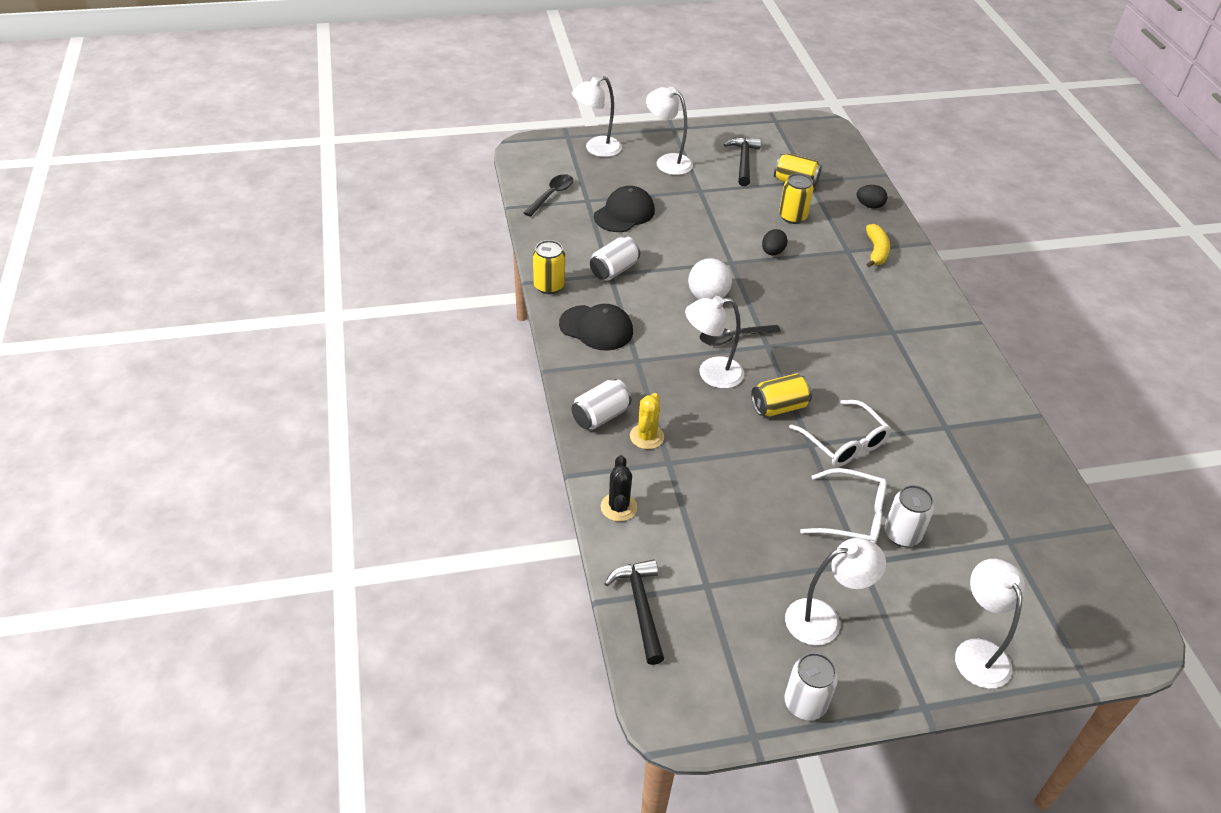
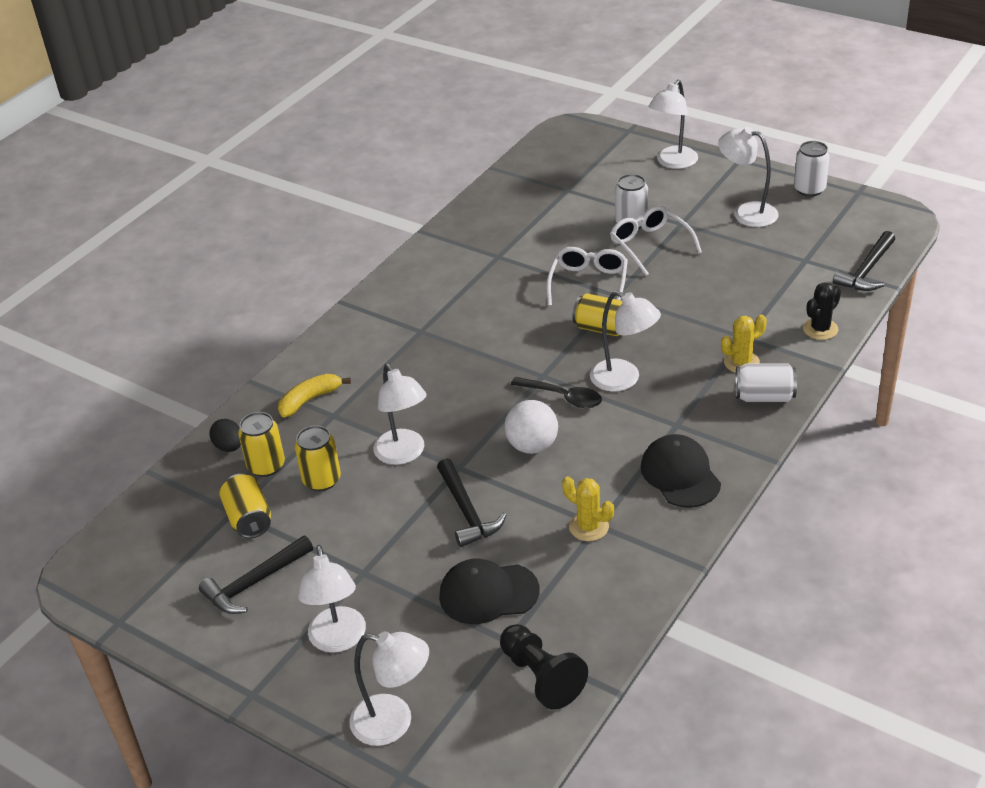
camera: 130 degrees left, 5 degrees down
black spoon [524,174,574,217] -> black pawn [500,624,588,710]
yellow can [533,240,565,294] -> yellow can moved to [238,412,285,477]
white can [590,236,640,280] -> yellow cactus [562,476,614,541]
black egg [762,229,788,255] -> white lamp [373,363,427,465]
none -> black hammer [437,458,506,547]

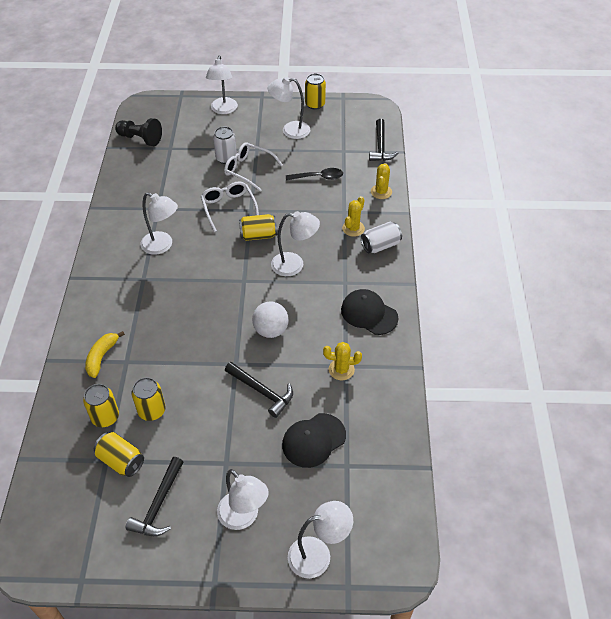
camera: 35 degrees left, 10 degrees up
black egg [209,419,241,452] -> none
white lamp [373,363,427,465] -> white lamp moved to [141,192,178,255]
black pawn [500,624,588,710] -> black pawn moved to [115,118,162,146]
black spoon [511,377,602,408] -> black spoon moved to [286,168,343,180]
white can [794,141,830,197] -> yellow can [305,73,326,110]
black cactus [803,283,841,340] -> yellow cactus [371,163,392,199]

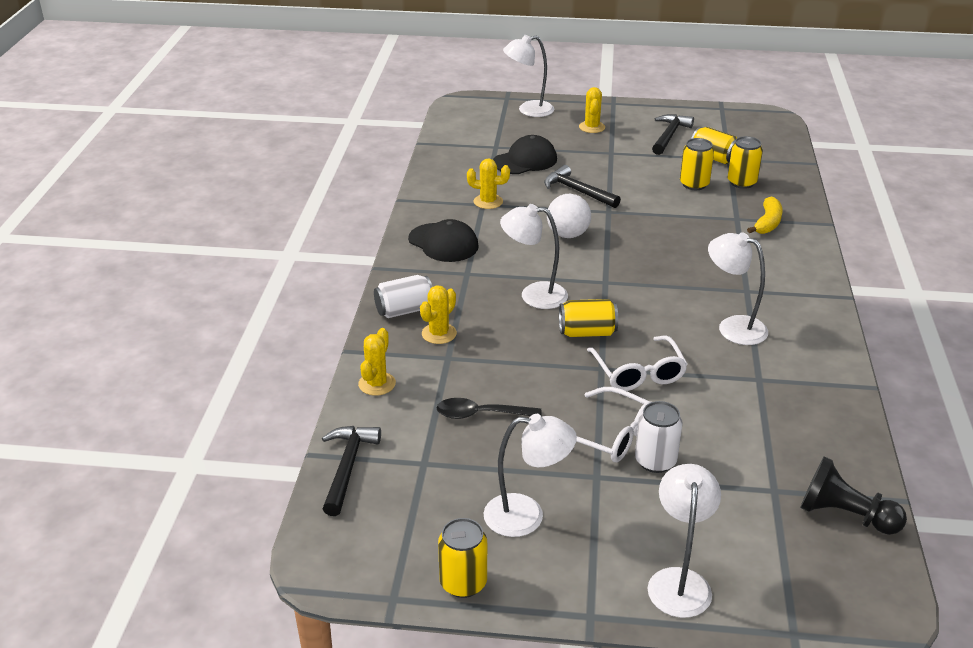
camera: 175 degrees left, 15 degrees down
white lamp [217,469,269,530] -> yellow cactus [579,87,605,133]

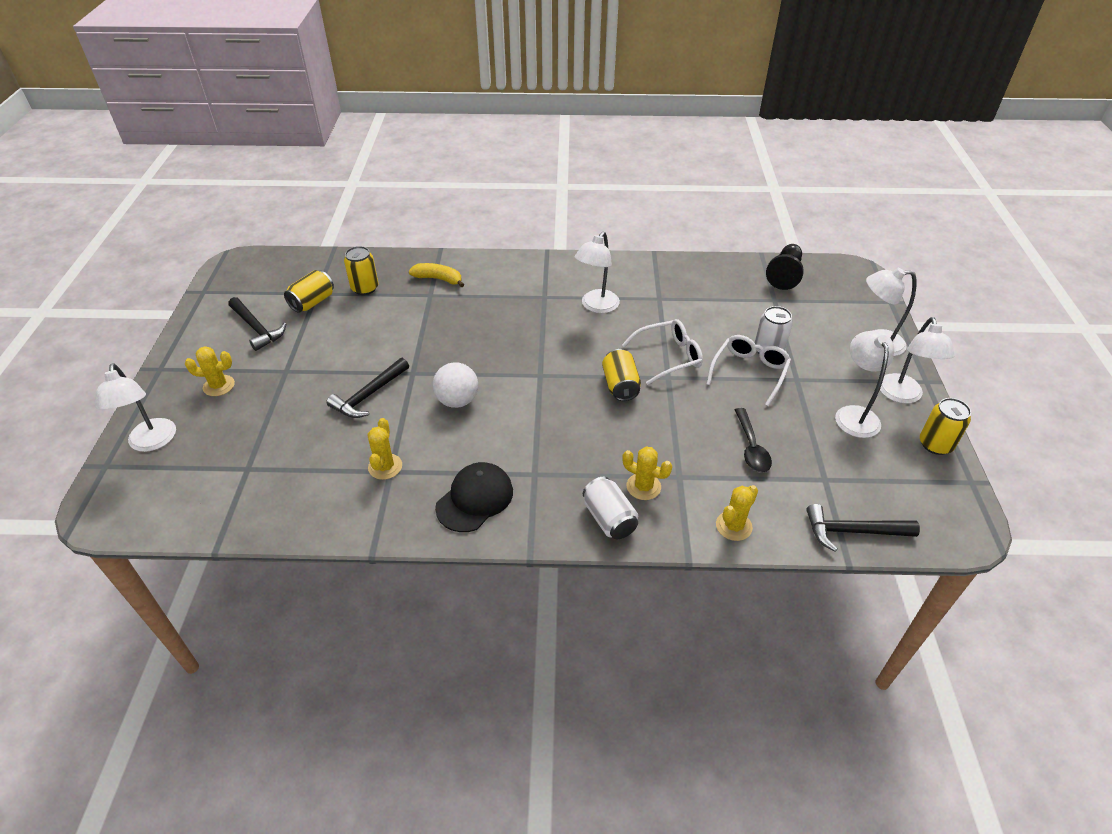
camera: 95 degrees left, 10 degrees up
yellow cactus [358,328,396,396] -> yellow cactus turned 60 degrees counterclockwise [716,485,758,541]
black cap [493,135,557,174] -> none
white lamp [500,204,568,309] -> white lamp moved to [880,317,955,404]
black hammer [652,114,694,155] -> black hammer turned 150 degrees counterclockwise [228,297,286,351]
yellow can [680,138,714,190] -> none

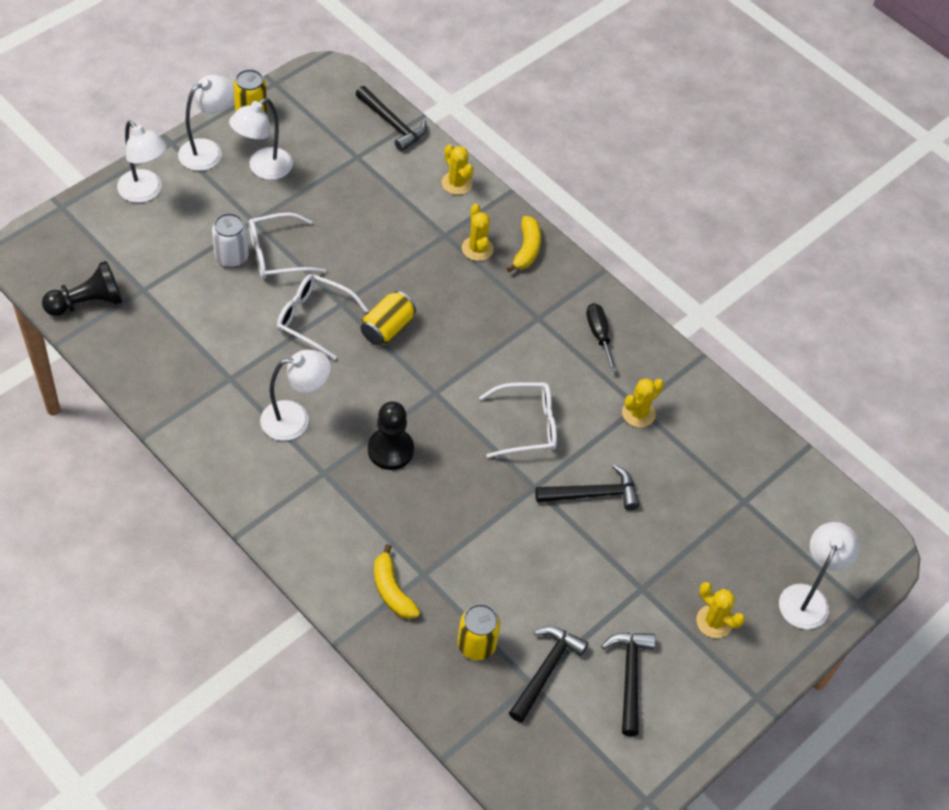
camera: 140 degrees left, 10 degrees up
yellow can [284,270,334,313] -> black hammer [509,626,588,723]
white ball [433,362,478,408] -> white glasses [479,382,557,458]
black cap [435,462,513,532] -> black screwdriver [586,303,617,372]
white can [583,477,638,540] -> yellow banana [506,216,541,272]
yellow cactus [716,485,758,541] -> yellow cactus turned 60 degrees clockwise [441,144,474,195]
black spoon [735,408,772,473] -> none
none -> black pawn [368,401,414,470]

